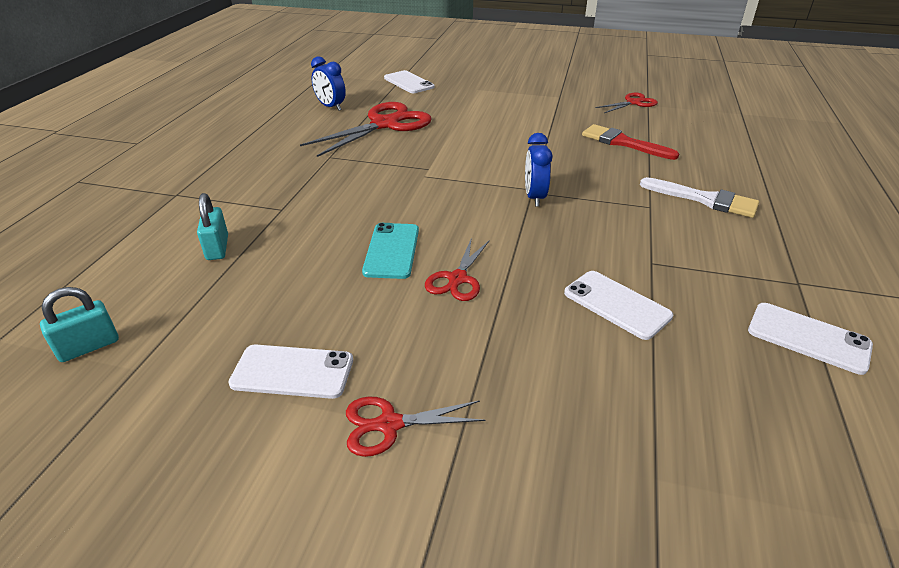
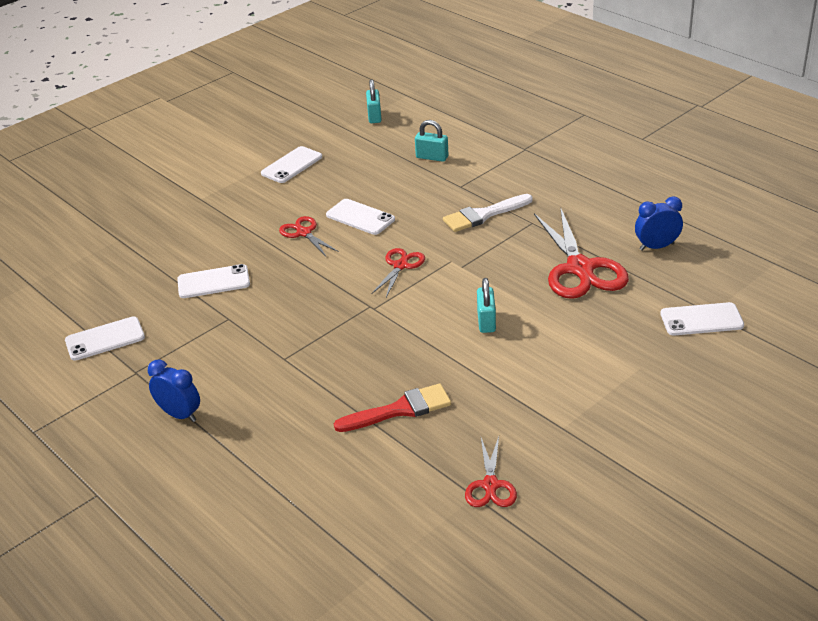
camera: 125 degrees right, 0 degrees up
red scissors [346,397,485,457] -> red scissors moved to [371,248,425,297]
turquoise phone [362,223,419,279] -> white phone [326,199,395,235]
blue clock [525,133,552,207] -> blue clock moved to [148,360,200,422]
white brush [640,177,759,218] -> white brush moved to [443,194,533,232]
none -> turquoise padlock [477,278,496,333]

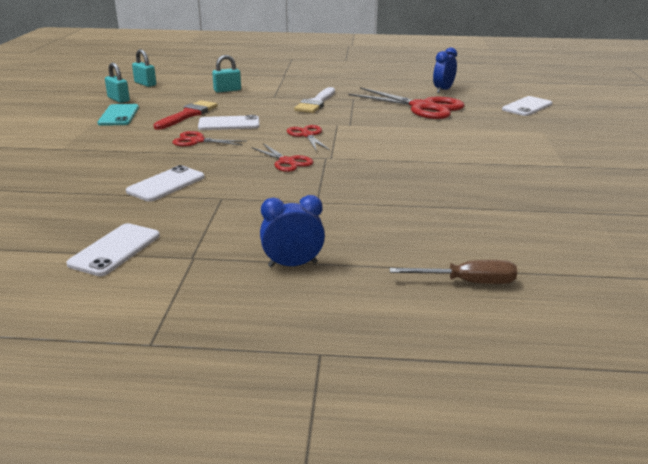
camera: 45 degrees left, 10 degrees down
white phone [261,146,322,183] -> turquoise phone [97,104,139,126]
red brush [334,383,451,432] -> red brush moved to [153,100,218,130]
red scissors [465,437,517,507] -> red scissors moved to [251,143,313,172]
turquoise padlock [477,278,496,333] -> turquoise padlock moved to [105,63,130,103]
none -> brown screwdriver [389,260,517,284]

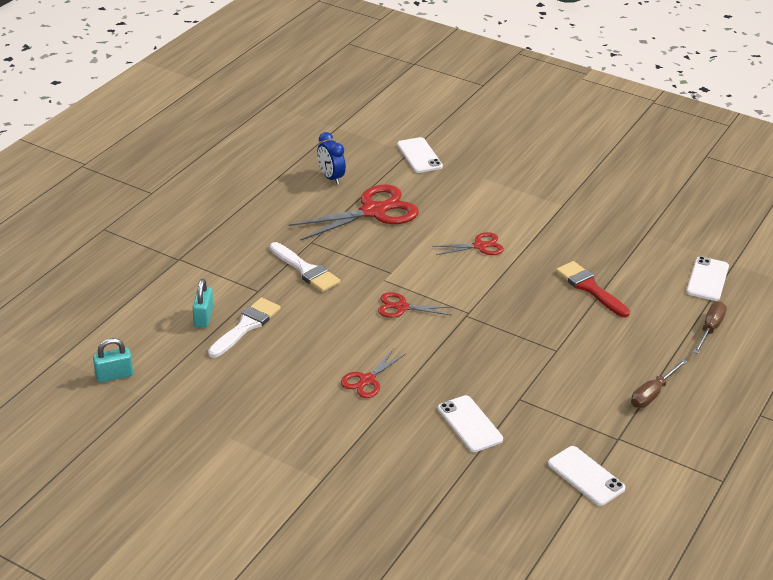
camera: 65 degrees left, 10 degrees up
turquoise phone [97,104,139,126] -> none
turquoise padlock [105,63,130,103] -> none
red brush [153,100,218,130] -> red brush moved to [556,261,630,317]
white phone [198,115,260,130] -> white phone moved to [686,256,729,301]
red scissors [251,143,313,172] -> red scissors moved to [432,232,504,255]
blue clock [260,195,325,267] -> brown screwdriver [631,359,687,408]
none -> white brush [208,297,281,358]

